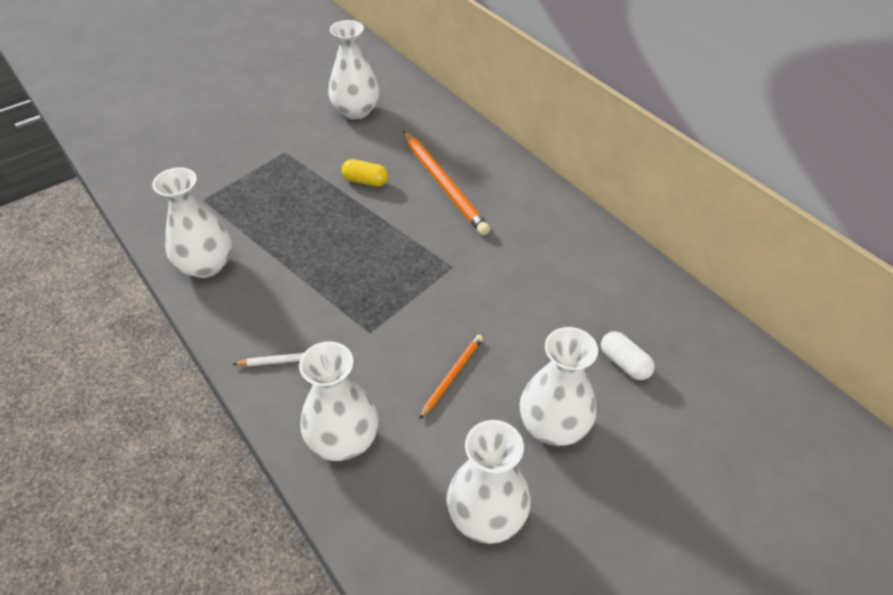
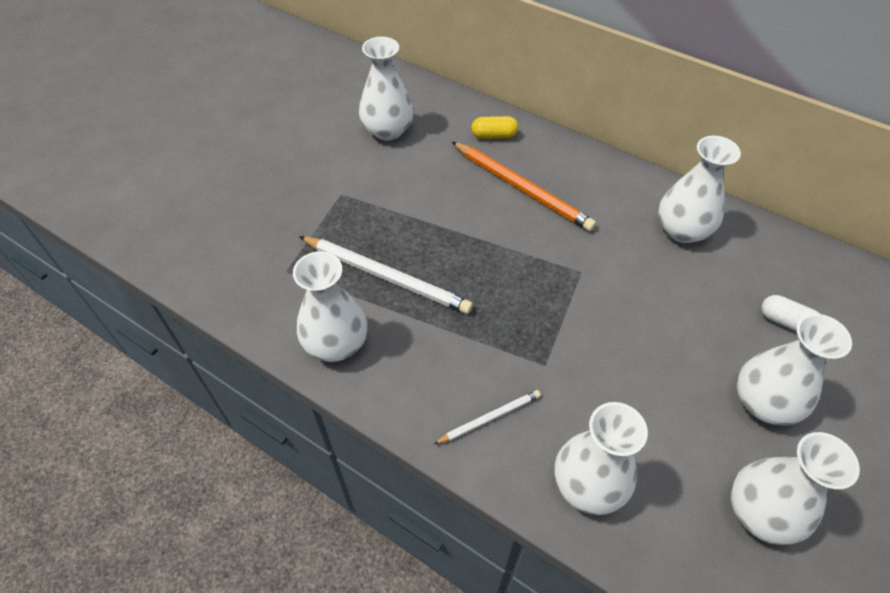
camera: 20 degrees left, 5 degrees up
yellow capsule [342,159,388,187] -> yellow capsule moved to [471,116,518,139]
orange pencil [419,335,483,419] -> none
none -> white pencil [299,236,473,314]
none -> white vase [658,136,741,243]

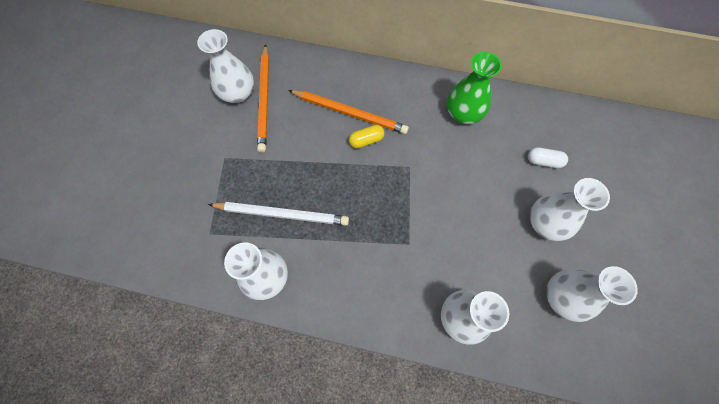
camera: 20 degrees left, 15 degrees up
white pencil [434,390,541,444] -> none
yellow capsule [471,116,518,139] -> yellow capsule moved to [349,125,385,149]
white vase [658,136,741,243] -> green vase [447,52,502,124]
none -> orange pencil [257,44,269,153]

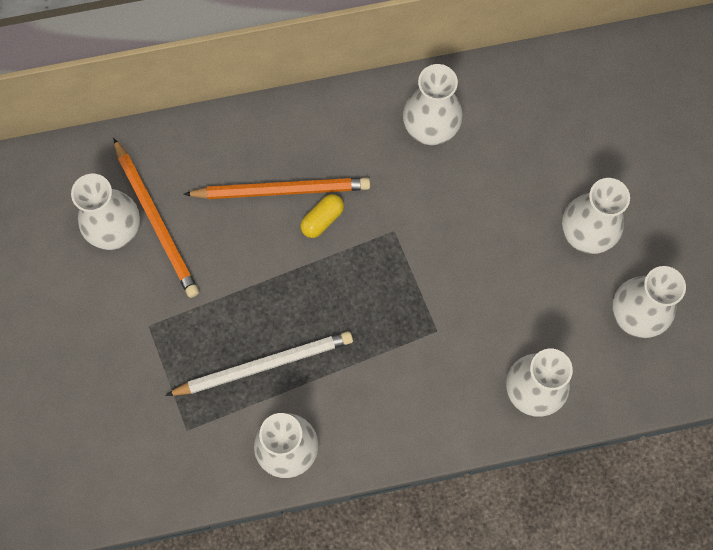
camera: 25 degrees left, 5 degrees up
green vase [447,52,502,124] -> white vase [403,64,463,145]
white capsule [528,147,568,168] -> none

